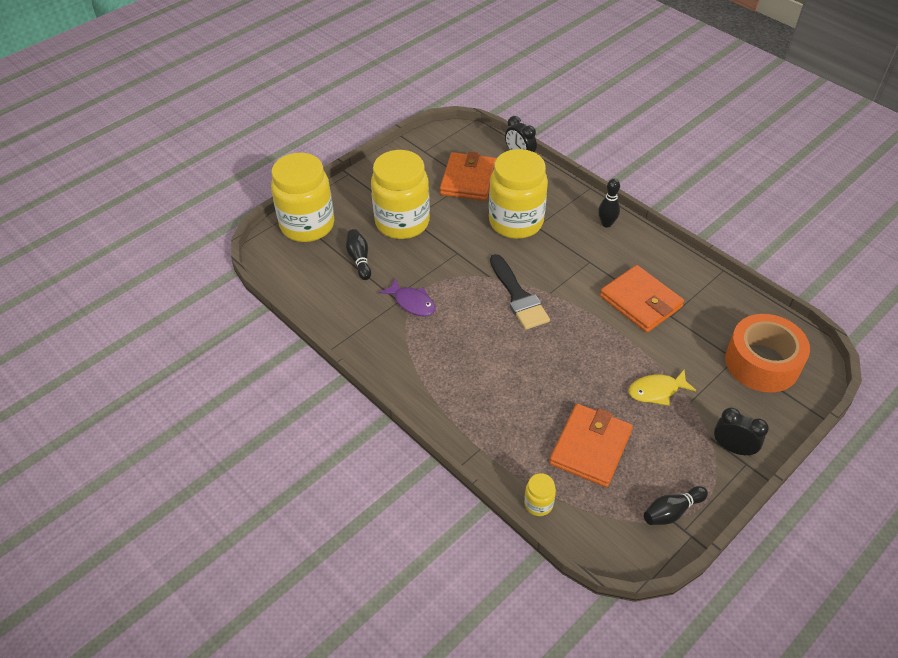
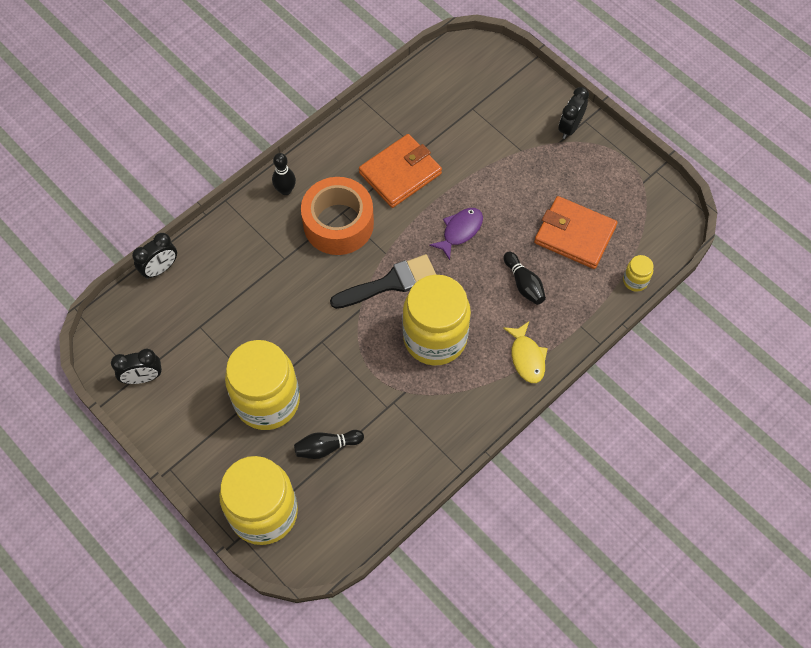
camera: 90 degrees left, 15 degrees up
purple fish [379,278,435,316] -> purple fish moved to [429,208,483,260]
orange wallet [440,152,496,201] -> none
yellow jar [489,149,548,239] -> yellow jar moved to [402,275,471,366]
yellow fish [628,370,696,406] -> yellow fish moved to [503,322,548,383]
black bowling pin [644,486,708,525] -> black bowling pin moved to [504,252,546,305]
orange tape [725,314,810,392] -> orange tape moved to [301,177,374,255]
none -> black clock [111,349,162,384]

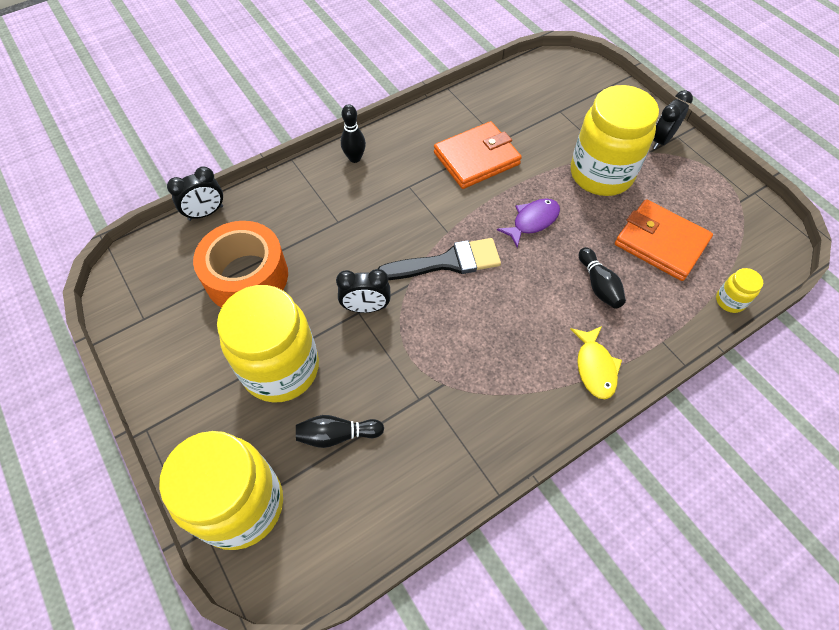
camera: 10 degrees right, 5 degrees down
black clock [111,349,162,384] -> black clock moved to [336,269,391,313]
orange tape [301,177,374,255] -> orange tape moved to [193,221,288,308]
yellow jar [402,275,471,366] -> yellow jar moved to [571,85,659,196]

